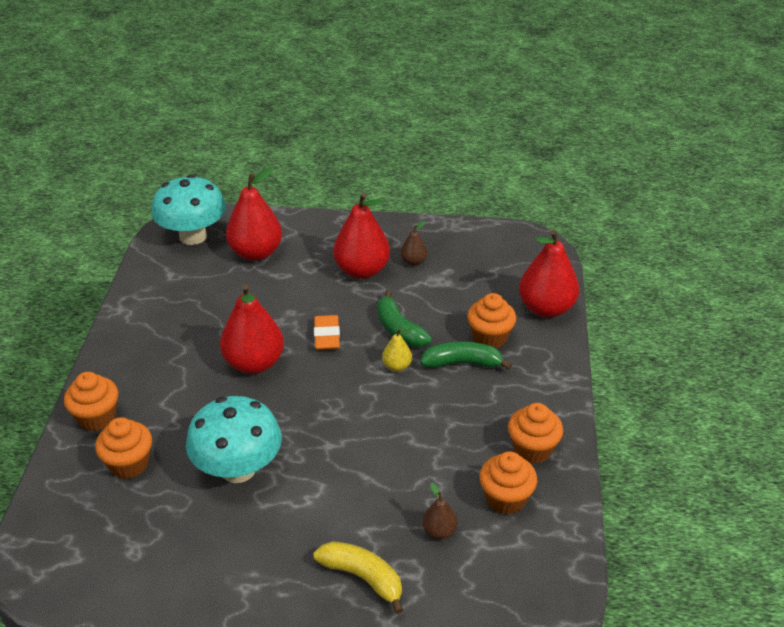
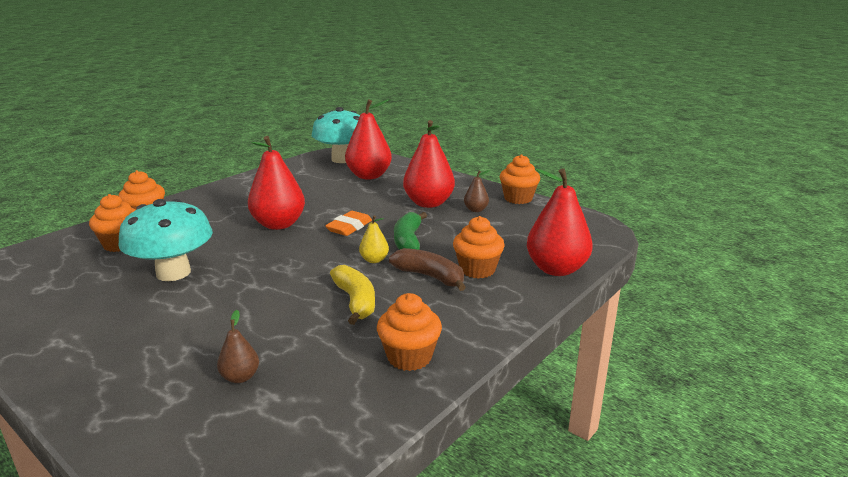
camera: 35 degrees right, 15 degrees down
yellow banana [313,541,403,614] -> yellow banana moved to [330,265,375,325]
green banana [420,341,512,369] -> brown banana [389,248,466,291]
orange cupcake [479,451,537,514] -> orange cupcake moved to [500,154,540,204]

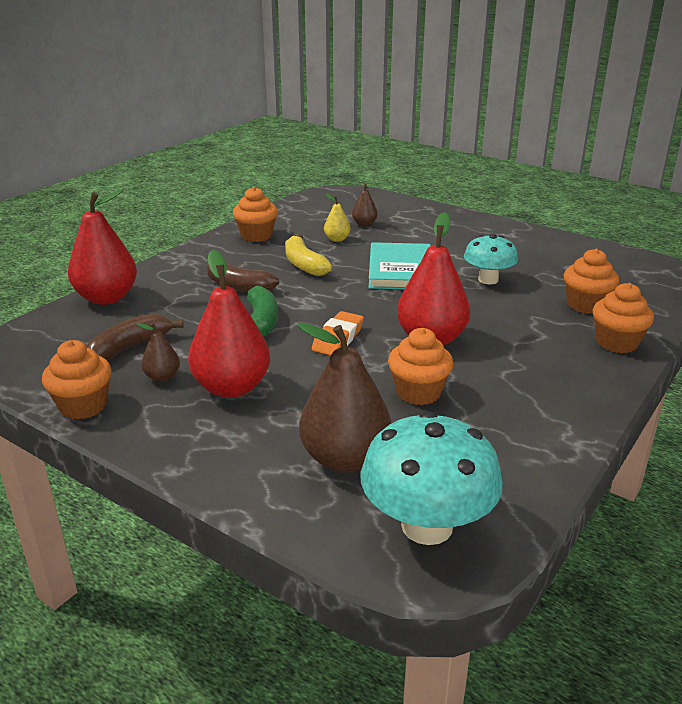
camera: 175 degrees right, 5 degrees up
turquoise mushroom [118,199,213,281] -> turquoise mushroom [464,234,518,284], size x0.63
red pear [345,99,392,179] -> brown pear [297,322,391,472]
yellow pear [359,215,389,263] -> yellow pear moved to [324,194,351,242]
orange cupcake [453,216,505,279] -> orange cupcake moved to [388,328,454,405]
none -> brown banana [86,314,184,361]
none -> turquoise book [368,242,431,289]

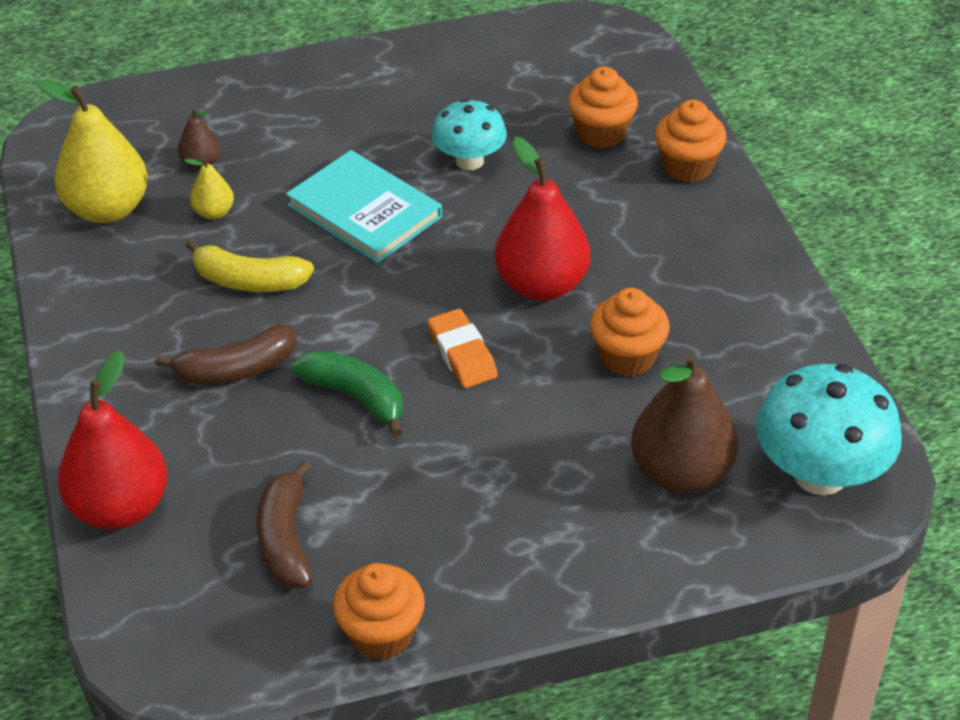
camera: 50 degrees left, 15 degrees up
brown pear [136,323,180,382] -> none
red pear [188,249,270,398] -> none
orange cupcake [233,187,278,242] -> none
none -> yellow pear [38,80,148,223]

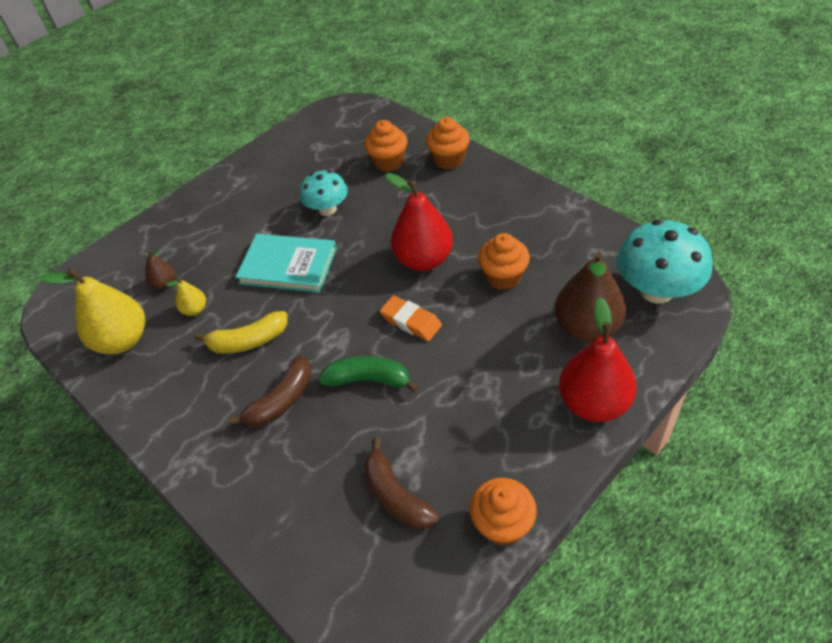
camera: 25 degrees left, 5 degrees up
red pear [58,350,168,529] -> red pear moved to [559,298,637,422]

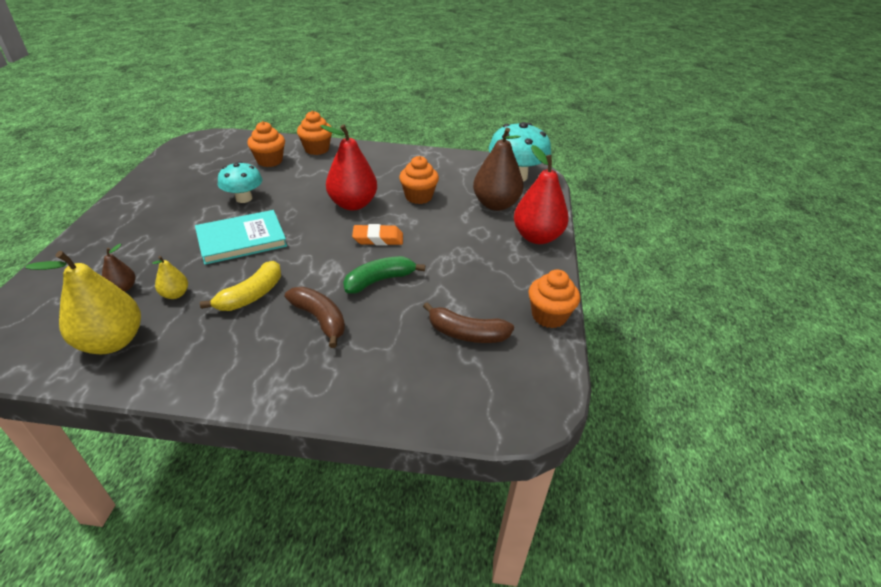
camera: 45 degrees left, 10 degrees down
brown banana [228,356,311,427] -> brown banana turned 45 degrees counterclockwise [285,287,345,348]

